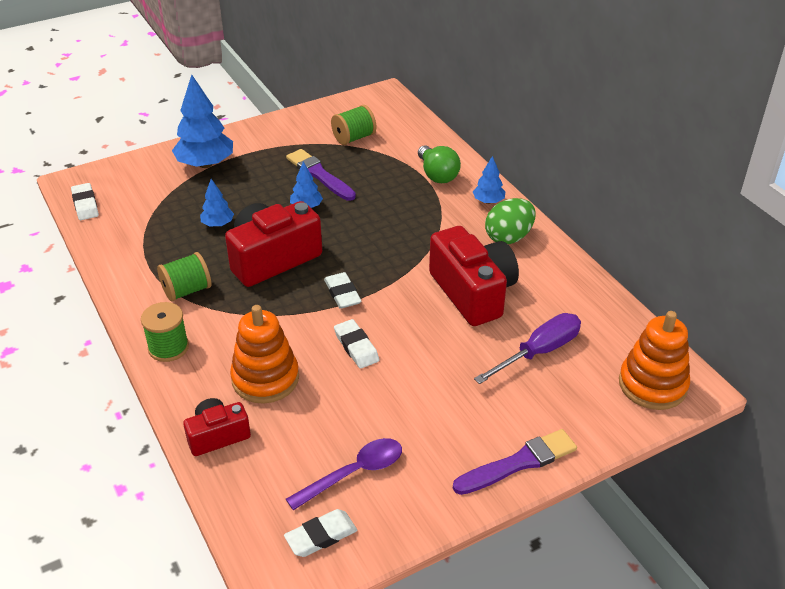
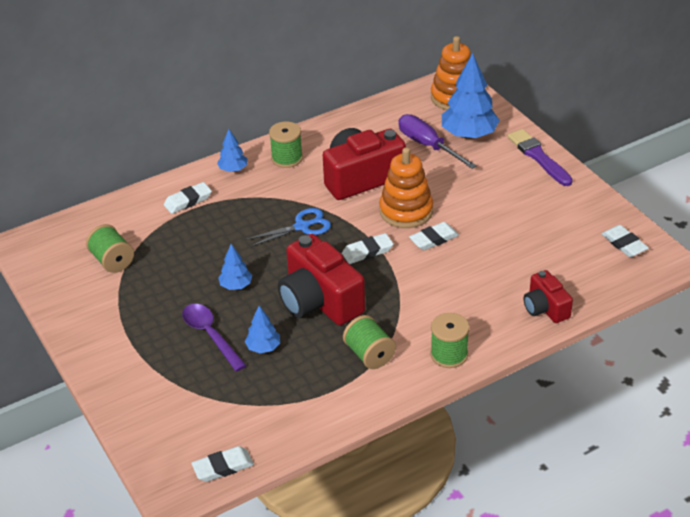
camera: 90 degrees left, 0 degrees up
blue tree [172,74,233,168] -> blue tree moved to [442,53,500,139]
orange stacking toy [230,305,299,404] -> orange stacking toy moved to [379,147,433,228]
purple brush [286,149,356,201] -> none
purple spoon [286,438,402,511] -> purple spoon moved to [182,304,247,372]
green light bulb [418,145,461,183] -> white eraser [164,182,212,214]
green egg [485,198,535,244] -> green spool [269,122,303,168]
none -> blue scissors [245,208,331,247]

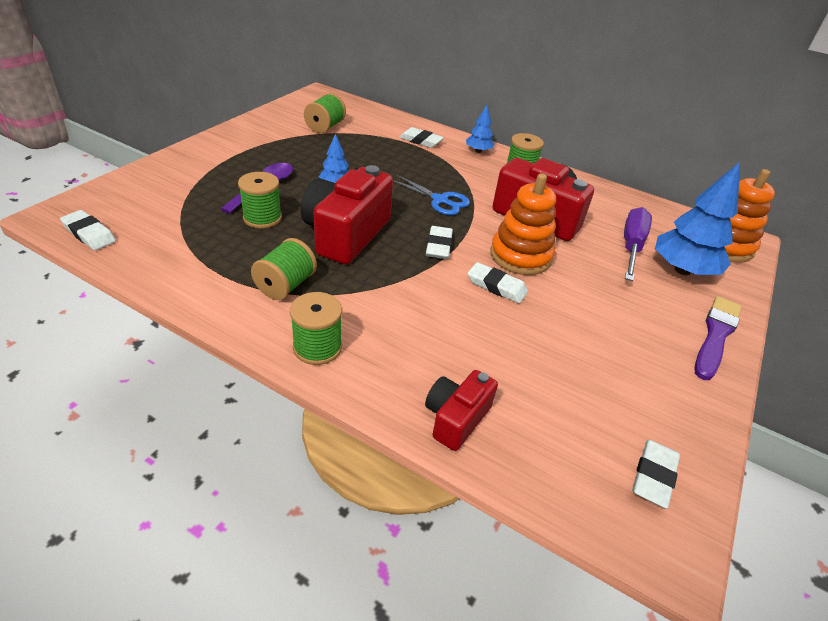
camera: 55 degrees right, 0 degrees up
blue tree [245,306,280,353] -> green spool [238,172,282,228]
white eraser [342,233,393,264] -> white eraser turned 60 degrees clockwise [426,226,453,259]

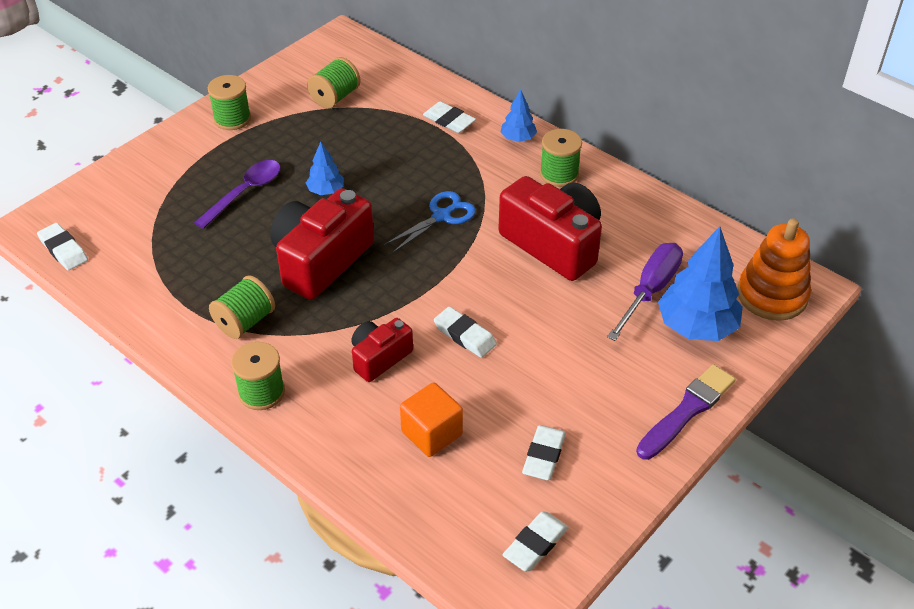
camera: 15 degrees right, 5 degrees up
green spool [238,172,282,228] -> green spool moved to [208,75,251,130]
blue scissors [393,174,470,215] -> blue scissors turned 90 degrees counterclockwise [384,191,476,253]
red camera [425,370,498,451] -> red camera moved to [351,318,413,382]
white eraser [426,226,453,259] -> white eraser moved to [522,425,566,480]
orange stacking toy [490,173,556,275] -> none
none -> orange cube [400,382,463,457]

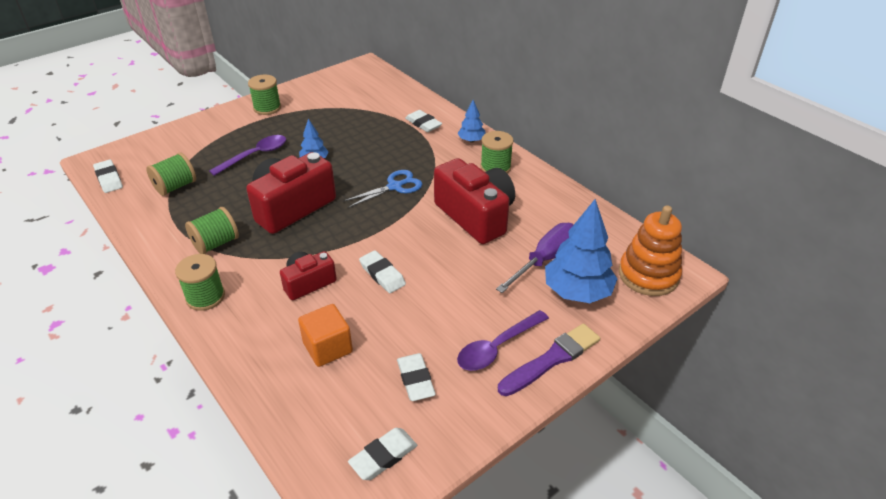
camera: 10 degrees right, 5 degrees down
green spool [307,57,360,109] -> green spool moved to [146,152,196,196]
white eraser [522,425,566,480] -> white eraser turned 45 degrees counterclockwise [397,353,436,401]
none -> purple spoon [457,310,549,371]

